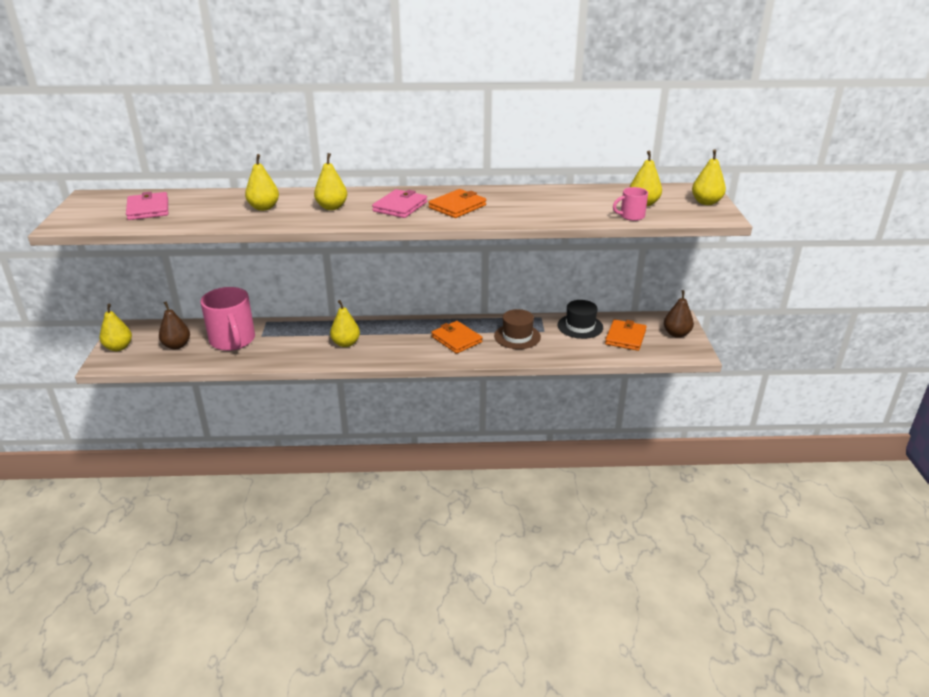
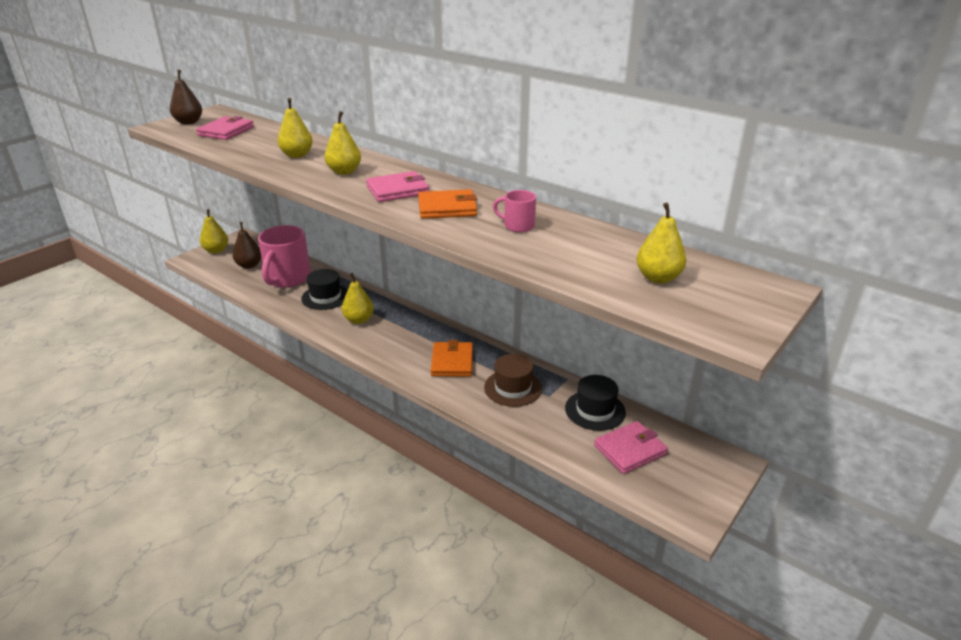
camera: 40 degrees right, 0 degrees up
orange wallet [605,319,647,351] -> pink wallet [594,421,668,474]
pink mug [613,187,648,221] -> pink mug moved to [493,190,536,232]
brown pear [664,290,694,338] -> brown pear moved to [170,70,202,125]
yellow pear [692,149,726,205] -> none
none -> black hat [301,269,348,310]

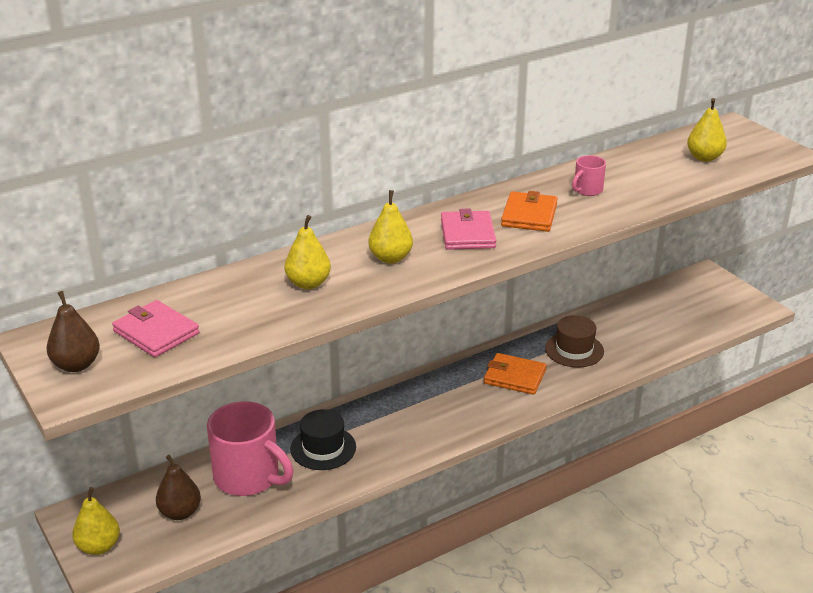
camera: 70 degrees left, 0 degrees up
yellow pear [342,273,374,324] -> none
black hat [565,375,626,431] -> none
pink wallet [594,421,668,474] -> none

